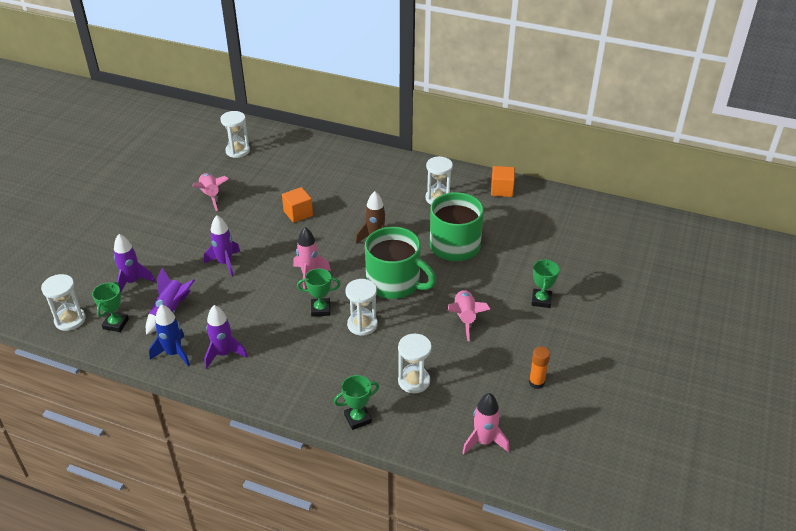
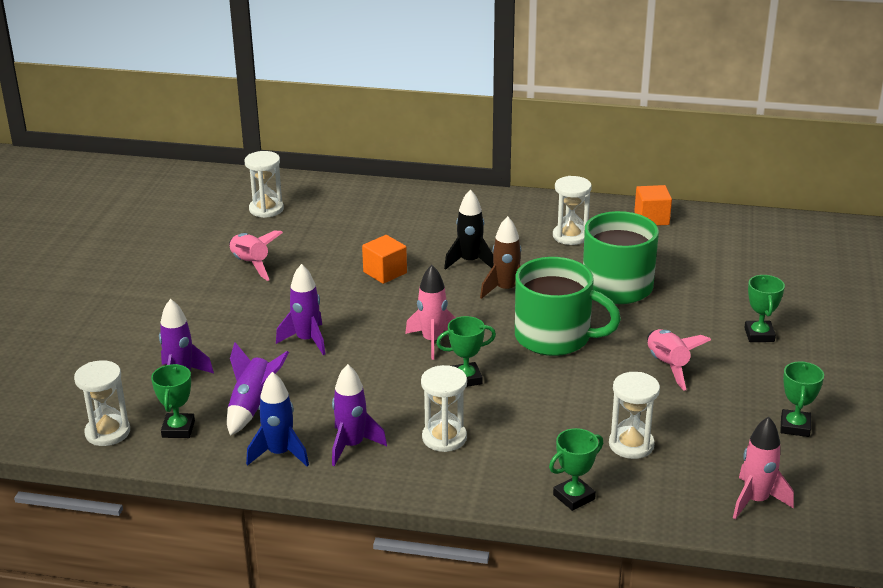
camera: 10 degrees left, 10 degrees down
white hourglass [345,279,378,336] -> white hourglass moved to [421,365,467,452]
orange glue stick [529,346,550,389] -> green trophy [780,362,824,437]
none -> black rocket [444,189,494,270]

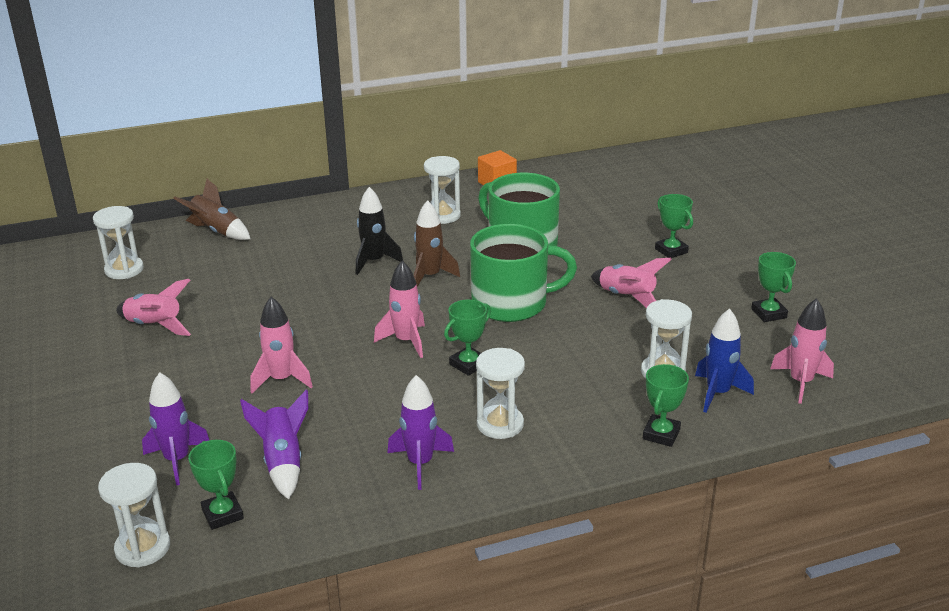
camera: 30 degrees left, 0 degrees up
blue rocket [246,372,309,466] -> blue rocket moved to [695,308,754,413]
purple rocket [276,264,325,355] -> pink rocket [250,297,313,393]
orange cube [362,235,407,284] -> none
none -> brown rocket [173,179,250,240]

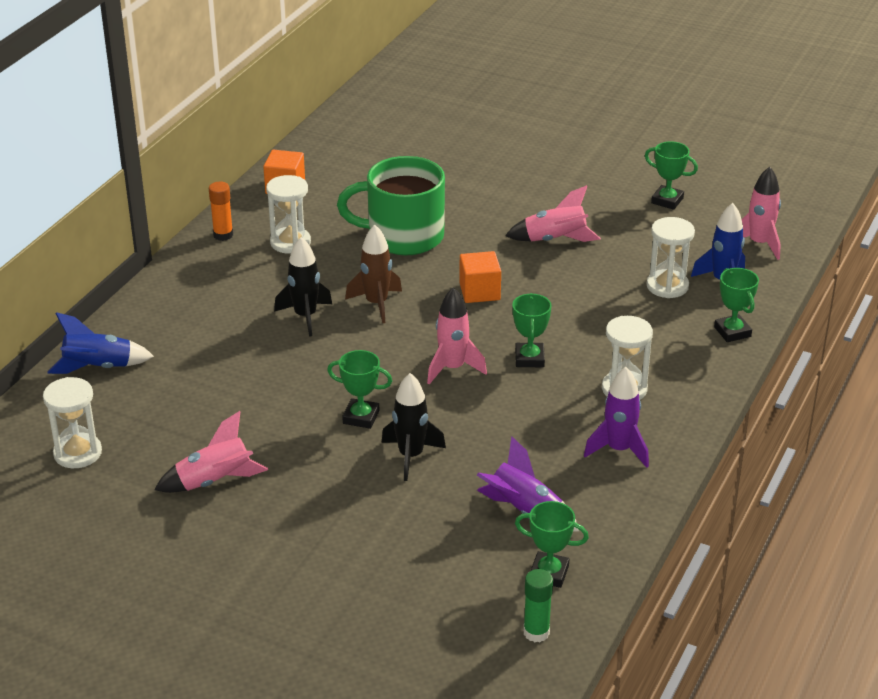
camera: 45 degrees left, 5 degrees up
white hourglass [98,463,170,567] -> green glue stick [523,569,553,642]
purple rocket [142,372,209,485] -> none
brown rocket [173,179,250,240] -> blue rocket [47,312,154,374]
pink rocket [250,297,313,393] -> black rocket [381,373,446,481]
green mug [470,224,577,322] -> orange cube [459,251,501,303]
green trophy [655,194,693,258] -> green trophy moved to [327,350,392,429]
none -> orange glue stick [209,182,233,241]

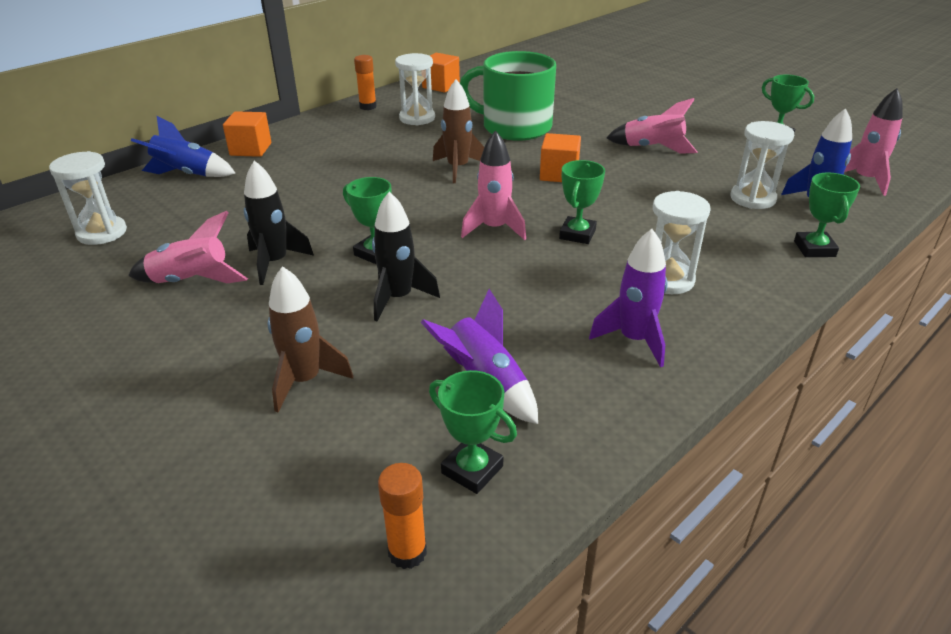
camera: 20 degrees right, 0 degrees up
black rocket [274,237,332,337] -> black rocket moved to [243,161,314,285]
green glue stick [523,569,553,642] -> orange glue stick [378,463,427,569]
none -> orange cube [223,111,271,157]
none -> brown rocket [268,266,353,412]

